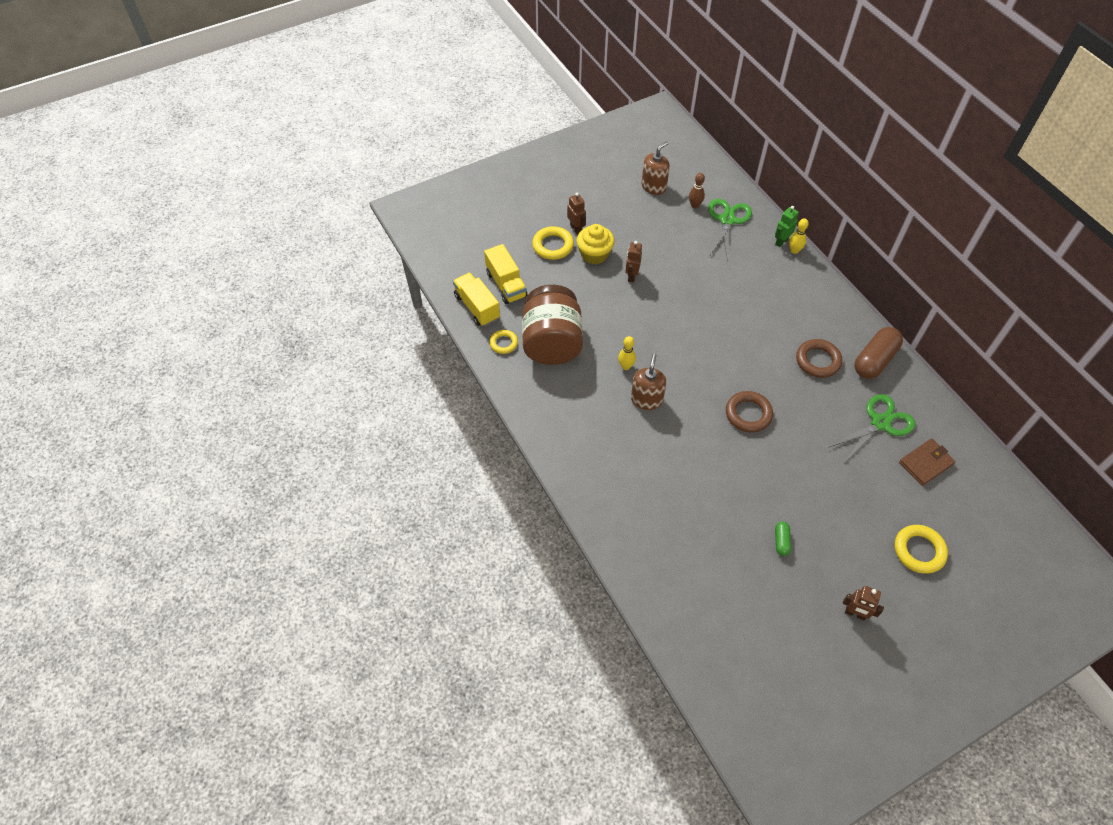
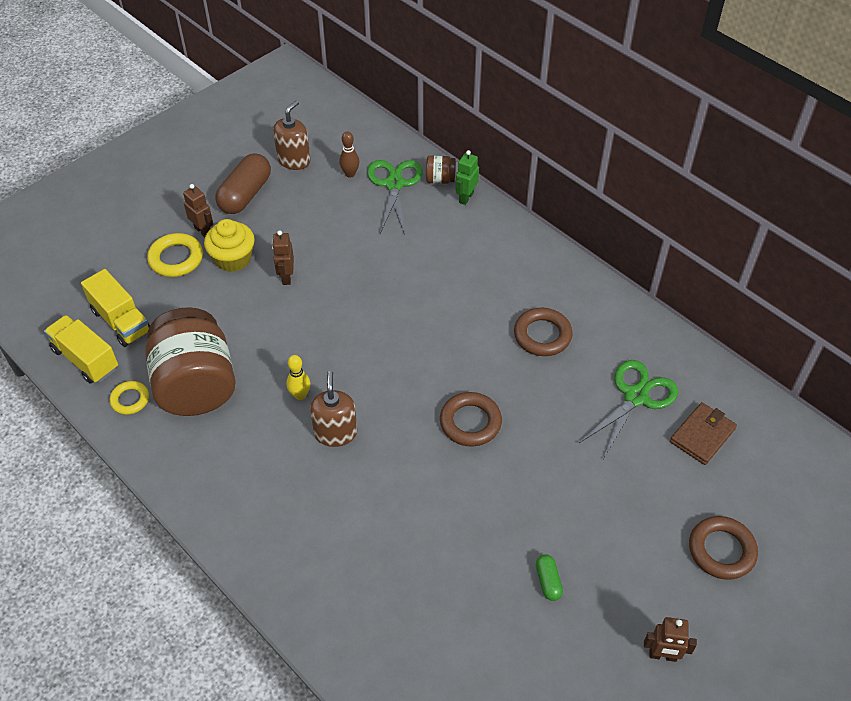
camera: 15 degrees left, 5 degrees down
yellow bowling pin [789,218,809,254] -> none
brown capsule [855,327,903,379] -> brown capsule moved to [215,153,271,214]
yellow ring [895,525,948,574] -> brown ring [689,516,758,580]
none -> brown jar [426,155,456,184]

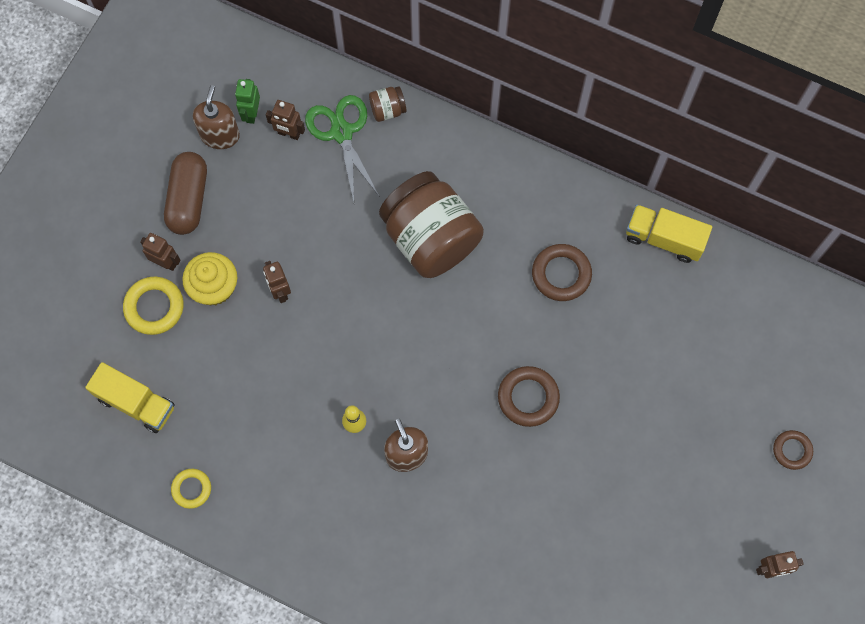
camera: 20 degrees left, 20 degrees up
yellow truck [44,315,118,384] -> yellow truck moved to [626,205,712,263]
brown jar [145,307,236,416] -> brown jar moved to [379,171,484,278]
brown bowling pin [339,132,359,178] -> brown robot [266,100,305,140]
green robot [456,150,479,205] -> green robot moved to [235,79,260,124]
green capsule [536,554,563,601] -> none
green scissors [579,360,678,459] -> none
brown wallet [670,402,737,465] -> none
brown ring [689,516,758,580] -> brown ring [773,430,813,470], size x0.64

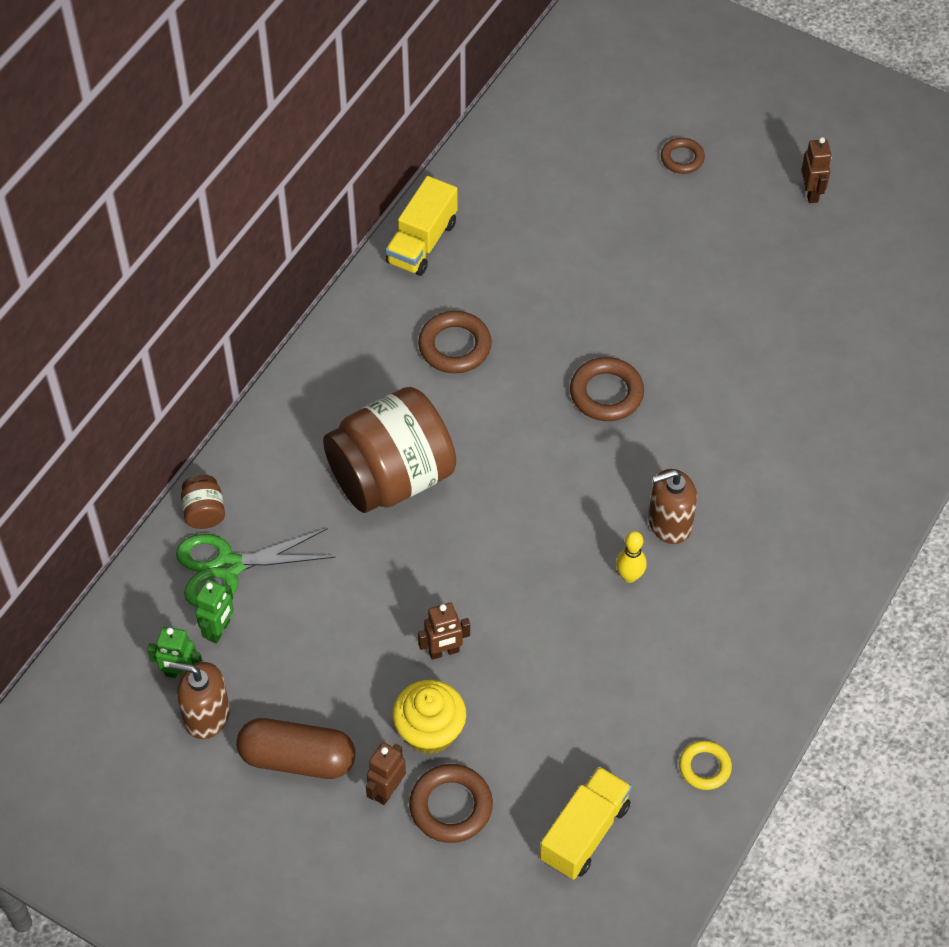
camera: 85 degrees left, 15 degrees down
yellow ring [123,277,184,335] -> brown ring [409,764,493,843]
brown robot [266,100,305,140] -> green robot [195,580,234,644]

